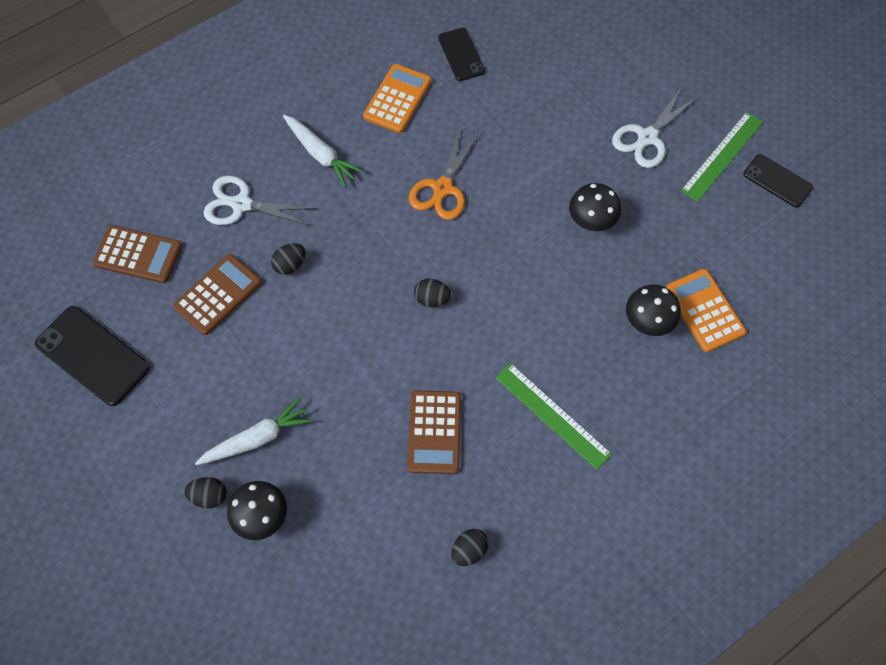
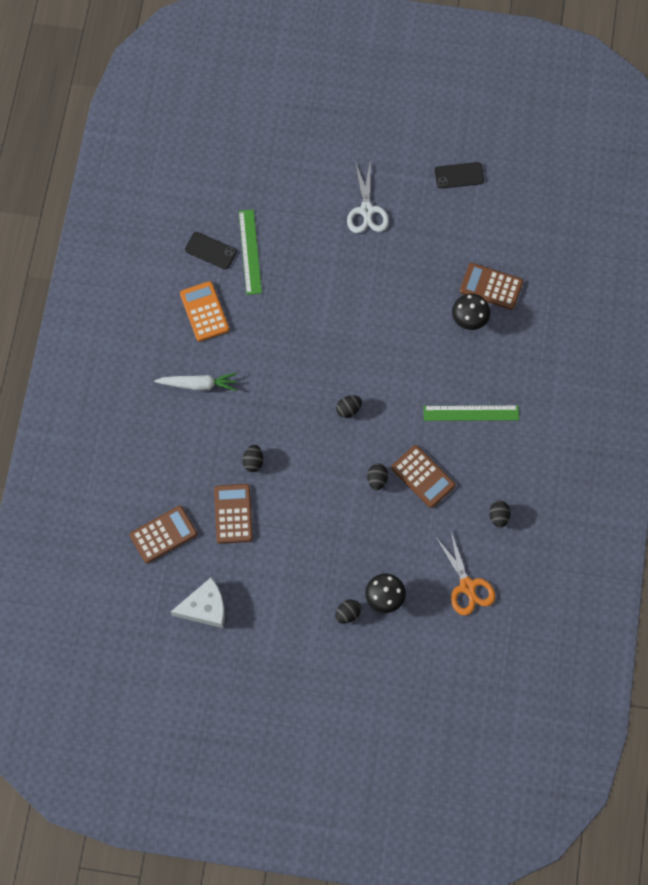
camera: 45 degrees left, 5 degrees up
black phone [35,306,150,406] -> white cheese [171,578,225,628]
white carrot [195,397,313,465] -> none
white scissors [204,176,317,226] -> none
orange scissors [409,129,479,220] -> orange scissors moved to [436,532,495,615]
black mushroom [569,183,621,231] -> none
orange calculator [666,269,746,352] -> brown calculator [460,263,523,310]
green ruler [681,112,763,202] -> green ruler moved to [239,210,262,295]
none -> black egg [367,463,388,490]

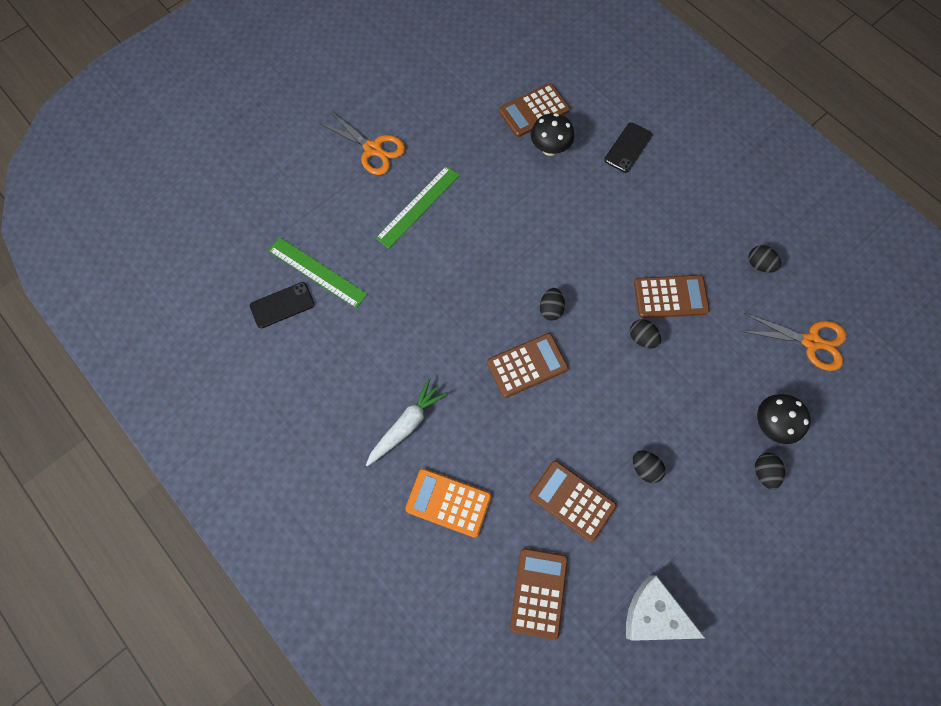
camera: 50 degrees left, 0 degrees up
white cheese [171,578,225,628] -> white cheese turned 90 degrees counterclockwise [626,575,705,641]
orange calculator [180,281,229,342] -> orange calculator moved to [405,468,491,538]
black egg [242,445,263,472] -> black egg moved to [633,450,665,483]
white scissors [347,161,389,233] -> orange scissors [319,111,406,175]
green ruler [424,405,519,421] -> green ruler moved to [376,166,460,249]
black phone [435,162,484,189] -> black phone moved to [604,122,652,173]
none -> brown calculator [487,333,568,398]

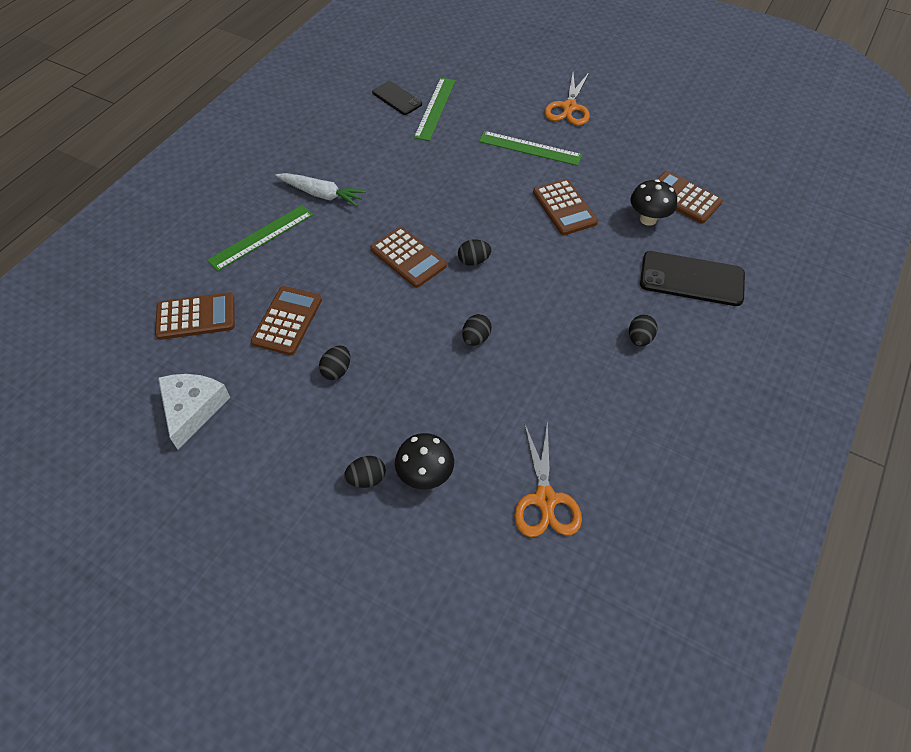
camera: 70 degrees right, 15 degrees down
orange calculator [405,468,491,538] -> green ruler [207,205,313,271]
black phone [604,122,652,173] -> black phone [640,251,745,306], size x1.61
brown calculator [634,275,710,318] -> brown calculator moved to [533,179,598,235]
black egg [748,245,781,273] -> black egg moved to [629,314,657,346]

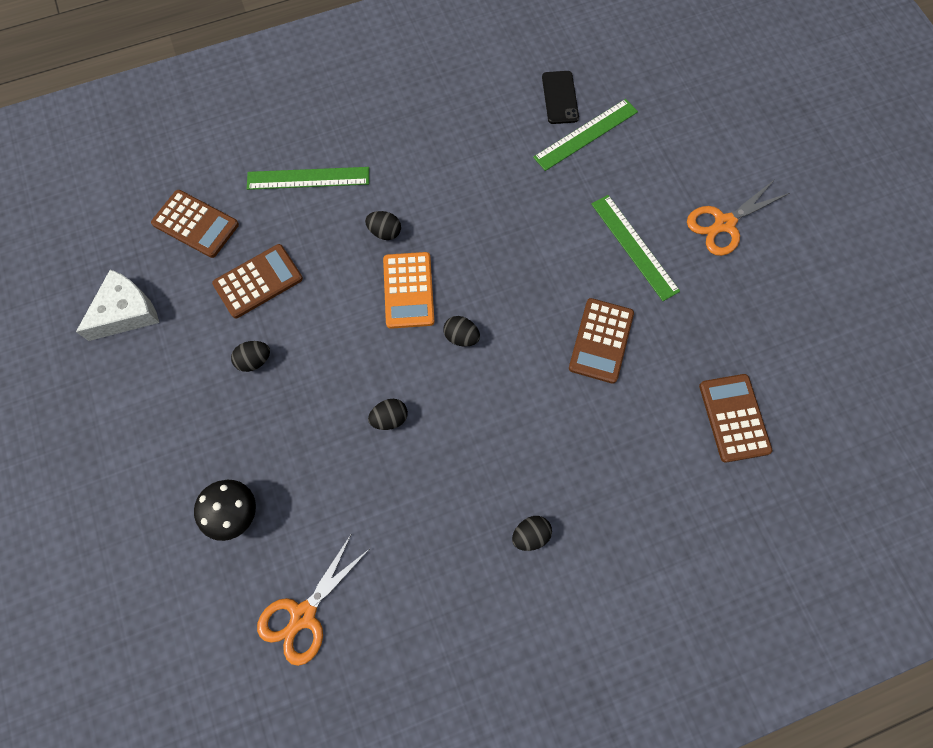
camera: 40 degrees right, 15 degrees up
white carrot [275,173,366,207] -> none
black egg [344,456,386,488] -> black egg moved to [365,211,401,240]
brown calculator [370,227,447,288] -> orange calculator [383,252,435,329]
black mushroom [630,179,677,226] -> none
black phone [640,251,745,306] -> none

